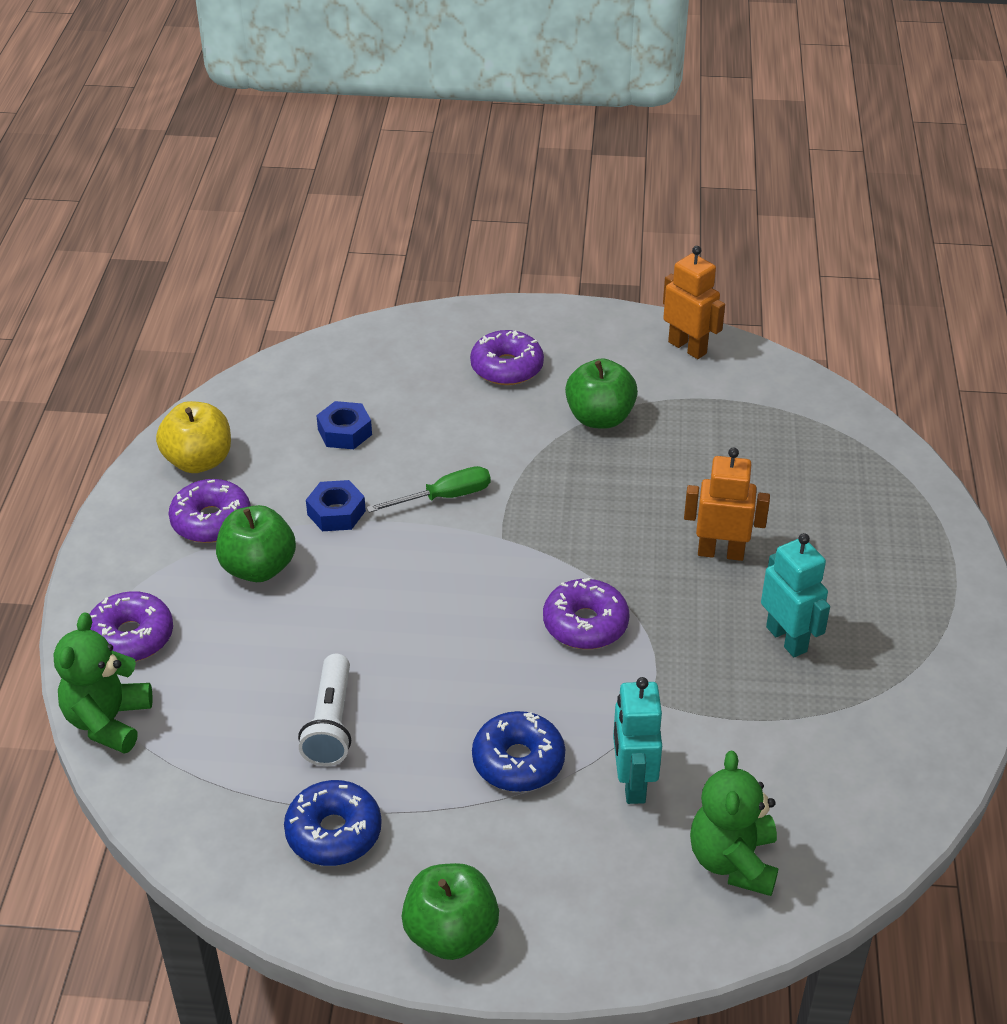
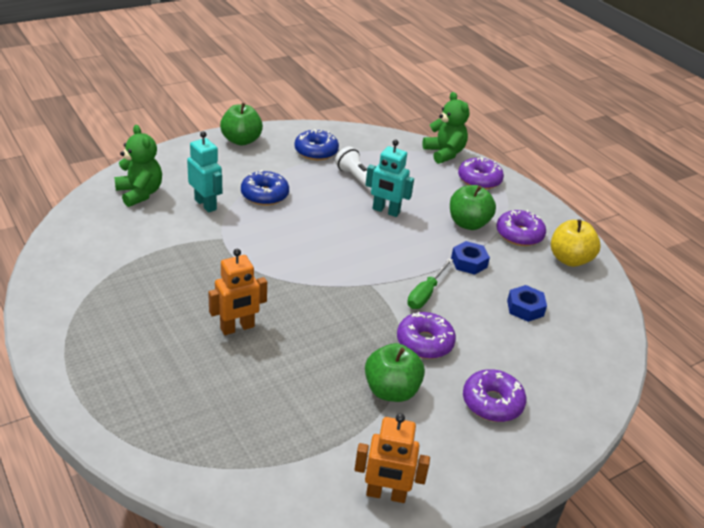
camera: 140 degrees right, 5 degrees down
purple donut [543,578,629,649] -> purple donut moved to [397,312,456,359]
turquoise robot [761,533,830,657] -> turquoise robot moved to [366,140,414,217]

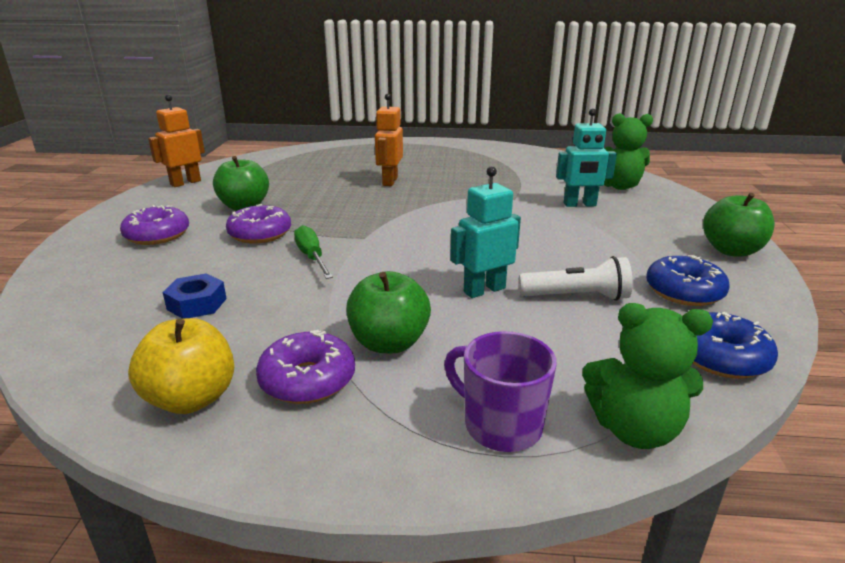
camera: 130 degrees right, 10 degrees down
blue donut [241,170,289,206] -> blue donut moved to [693,312,778,379]
blue nut [451,241,490,275] -> none
purple donut [458,157,504,189] -> purple mug [444,331,557,452]

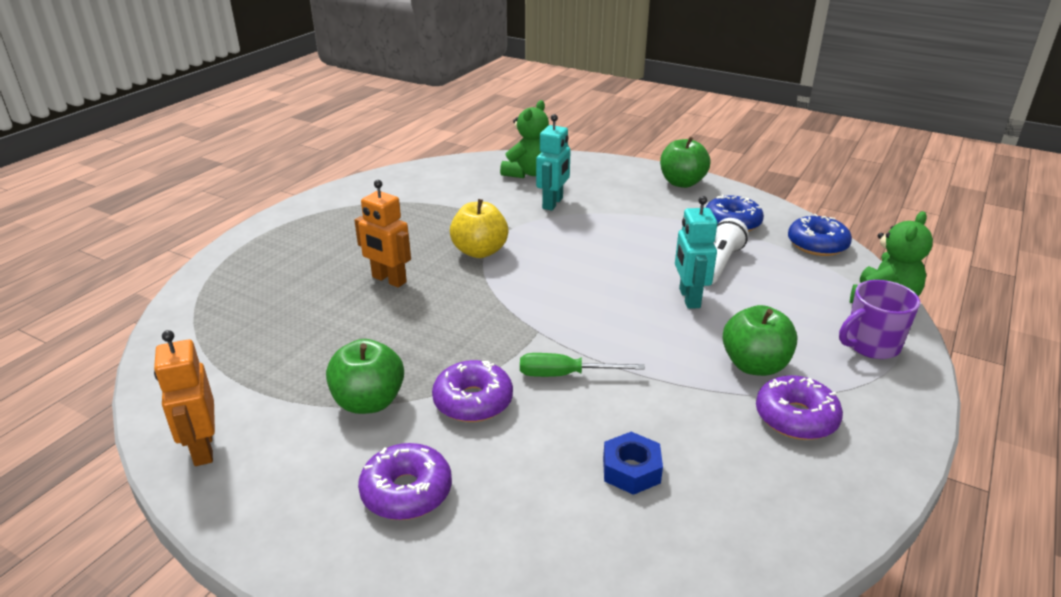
camera: 65 degrees left, 5 degrees up
yellow apple [128,318,234,414] -> yellow apple moved to [450,199,508,258]

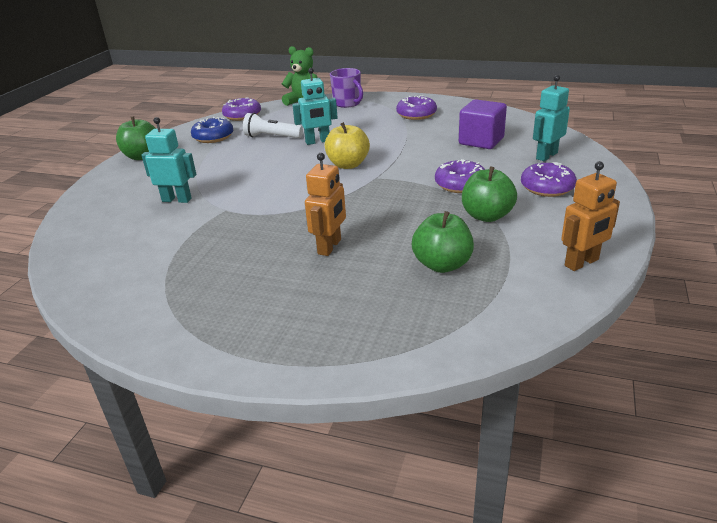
camera: 100 degrees left, 0 degrees up
yellow apple [450,199,508,258] -> yellow apple moved to [325,122,370,169]
green teddy bear [500,100,549,178] -> none
green screwdriver [520,353,645,377] -> none
blue nut [603,432,663,495] -> purple cube [459,99,507,149]
green apple [722,305,798,376] -> green apple moved to [412,211,474,273]
blue donut [788,214,852,256] -> purple donut [222,97,261,121]
none -> turquoise robot [533,75,570,161]

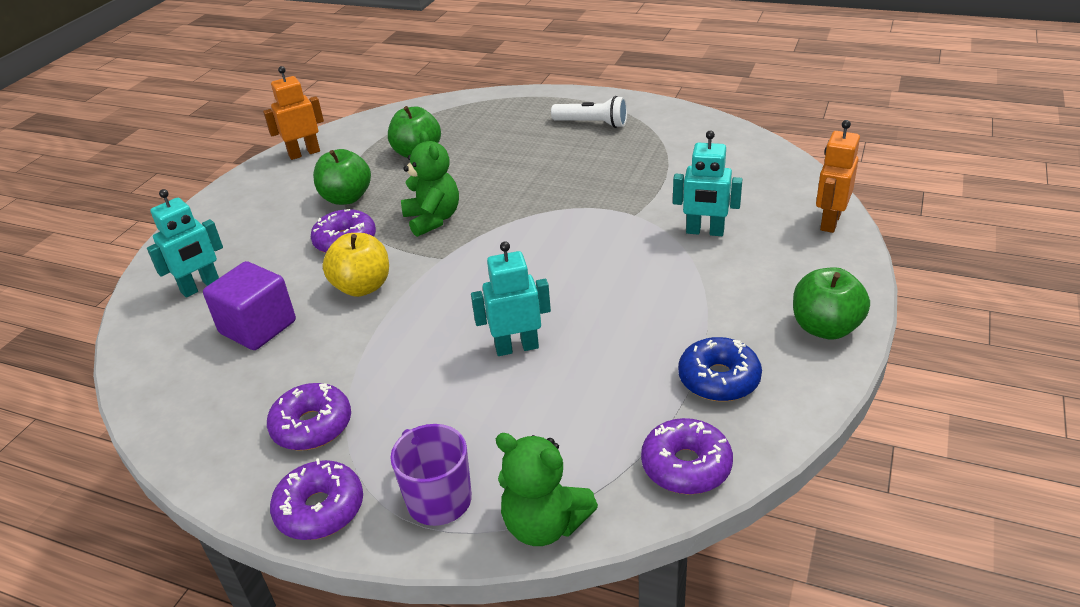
camera: 175 degrees left, 5 degrees up
white flashlight [243,113,303,138] -> white flashlight moved to [551,96,627,128]
orange robot [305,153,346,256] -> orange robot moved to [816,120,860,233]
yellow apple [325,122,370,169] -> yellow apple moved to [322,233,389,297]
purple donut [521,162,577,197] -> purple donut moved to [270,458,363,540]
none -> green teddy bear [401,131,459,237]

